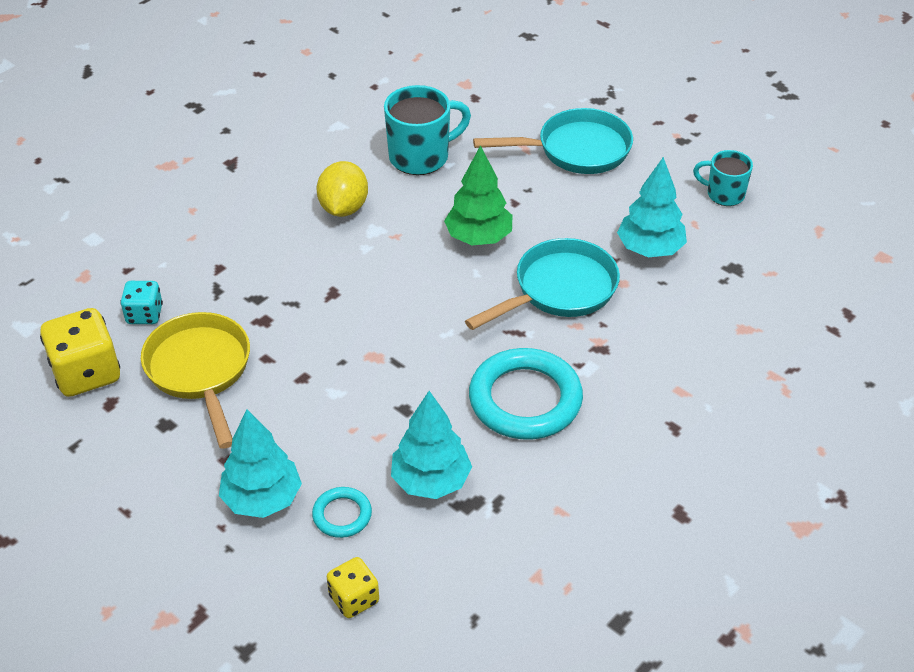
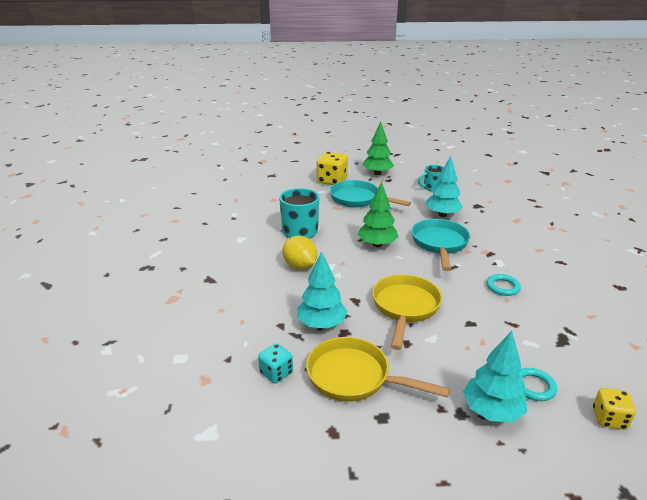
camera: 45 degrees left, 15 degrees down
yellow dice [40,308,120,397] -> yellow dice moved to [317,152,348,185]
turquoise tree [391,391,472,499] -> turquoise tree moved to [297,251,347,329]
turquoise ring [469,348,583,440] -> turquoise ring [487,274,521,296], size x0.49
turquoise pan [473,108,633,174] -> turquoise pan turned 90 degrees counterclockwise [330,180,411,207]
none -> green tree [363,121,394,175]
none -> yellow pan [372,274,442,350]

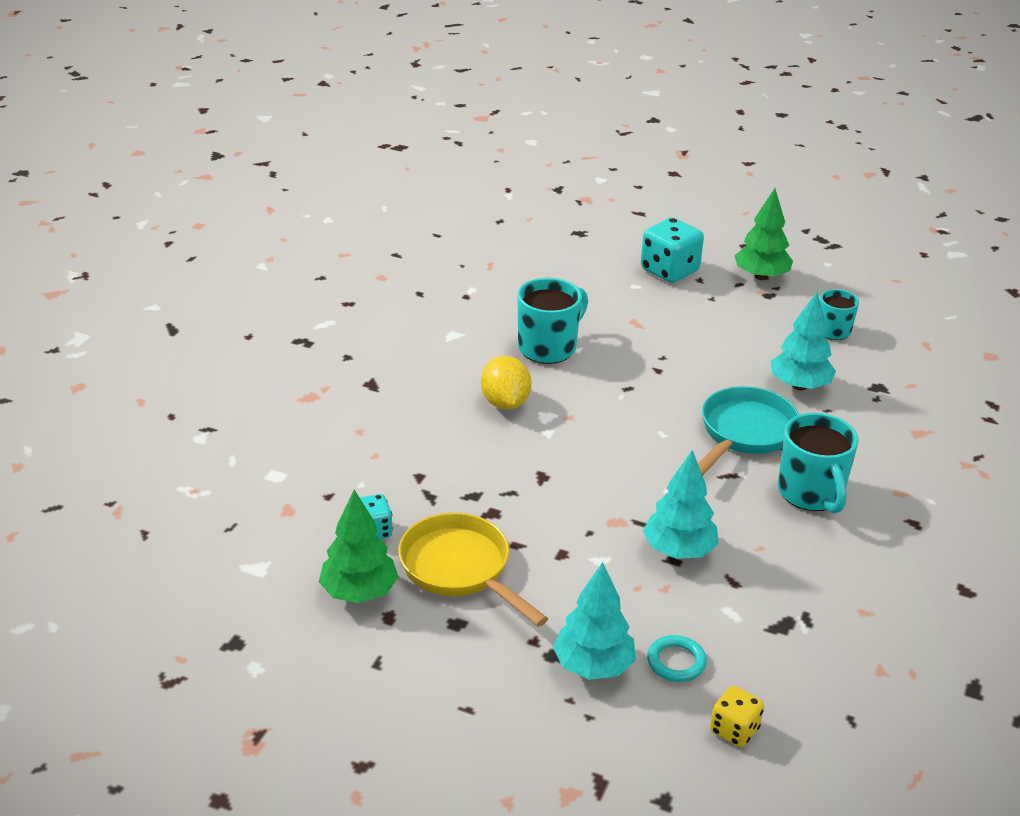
camera: 25 degrees right, 5 degrees up
turquoise tree [297,251,347,329] -> turquoise tree moved to [643,450,719,559]
yellow dice [317,152,348,185] -> turquoise dice [641,217,704,283]
turquoise pan [330,180,411,207] -> none
green tree [358,181,398,247] -> green tree moved to [319,490,399,603]
yellow pan [372,274,442,350] -> none
turquoise ring [487,274,521,296] -> none
none -> turquoise mug [778,413,859,514]

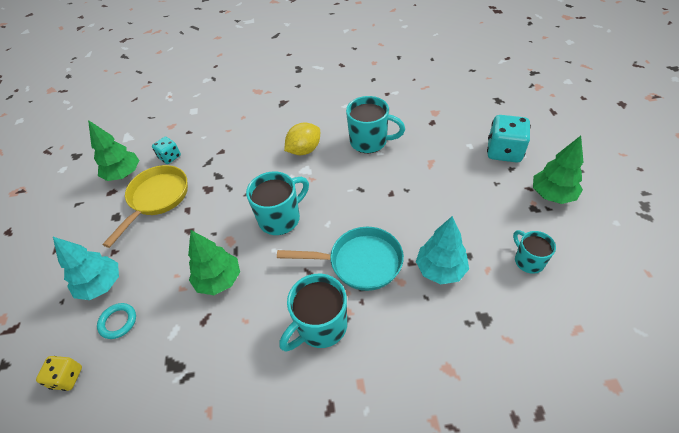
camera: 65 degrees right, 15 degrees up
turquoise tree [643,450,719,559] -> green tree [188,230,240,295]
none -> turquoise mug [246,172,309,235]

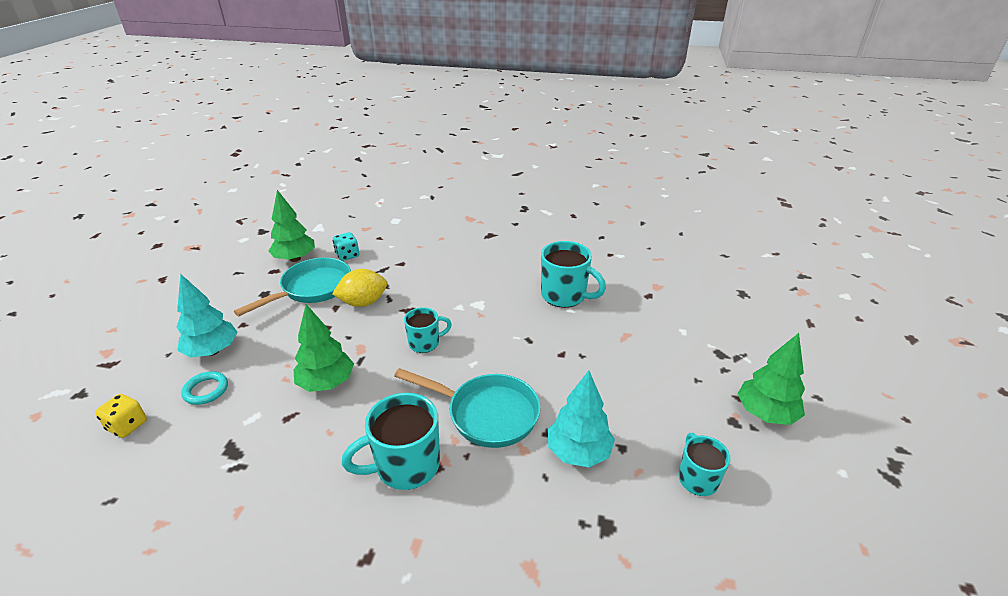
camera: 15 degrees right, 15 degrees down
yellow pan [103,165,188,248] -> turquoise pan [234,258,351,316]
turquoise mug [246,172,309,235] -> turquoise mug [404,307,452,353], size x0.61
yellow lemon [284,123,320,155] -> yellow lemon moved to [333,269,387,307]
turquoise dice [487,115,531,162] -> none

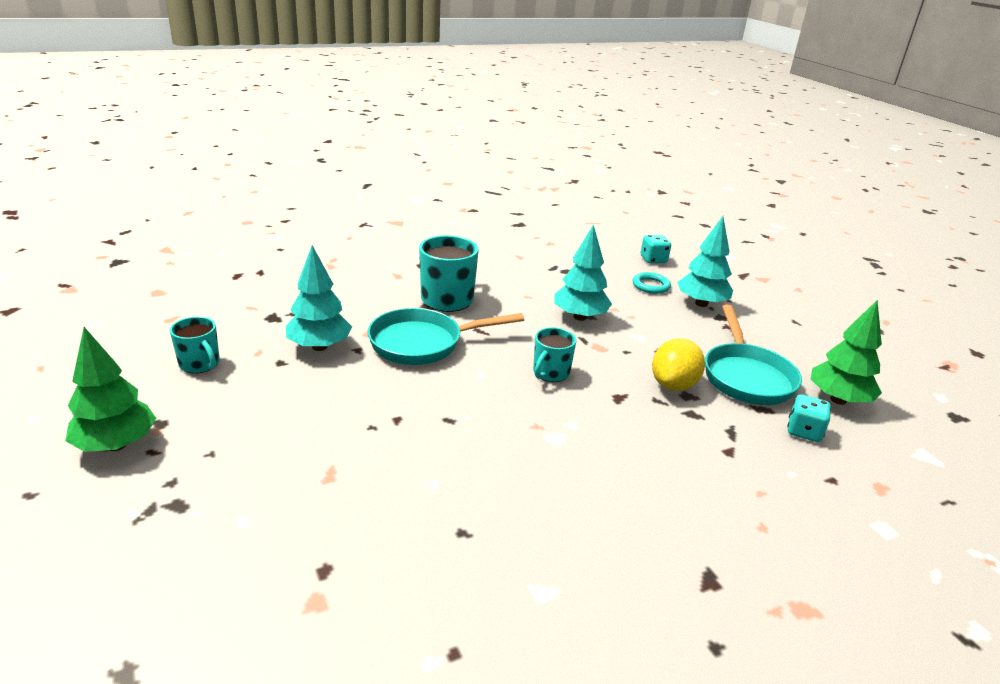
camera: 140 degrees right, 5 degrees down
yellow dice [95,394,147,438] -> turquoise dice [641,235,671,264]
green tree [294,304,354,392] -> turquoise tree [554,224,612,321]
turquoise mug [541,241,606,308] -> none

